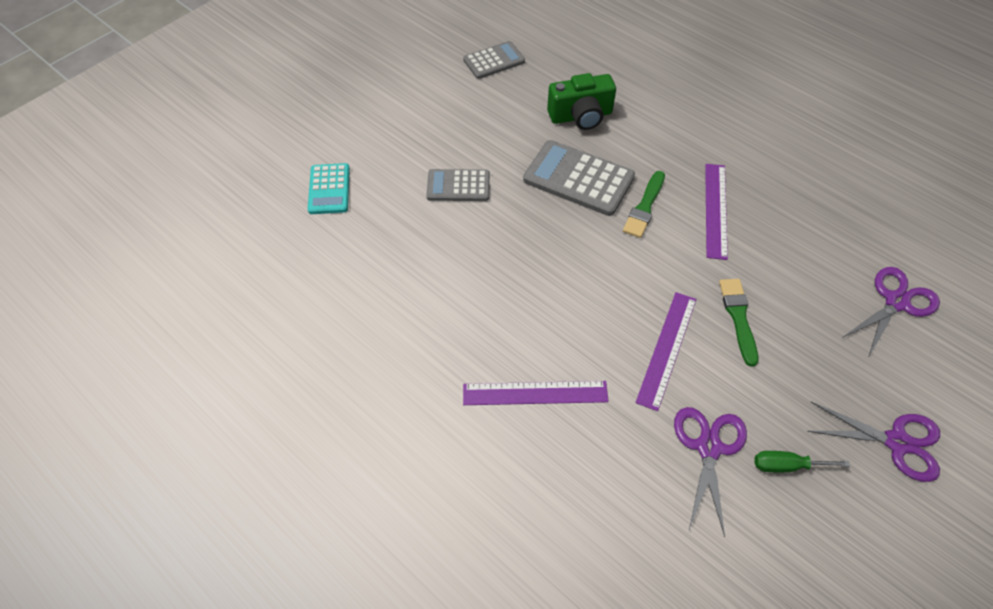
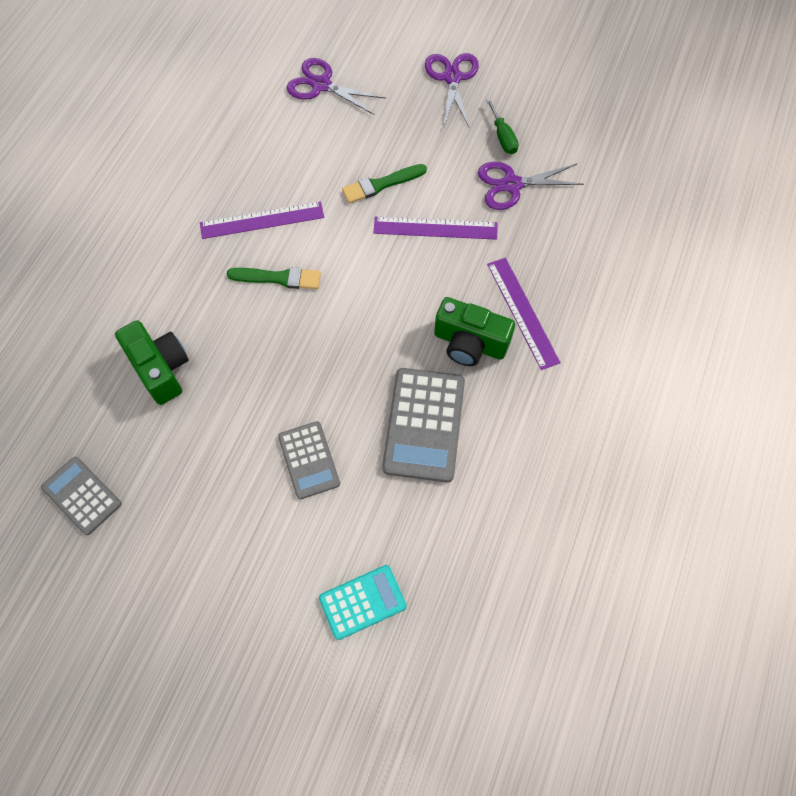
camera: 110 degrees left, 10 degrees up
grey calculator [523,140,635,216] -> grey calculator moved to [382,368,465,483]
none -> green camera [434,297,515,366]

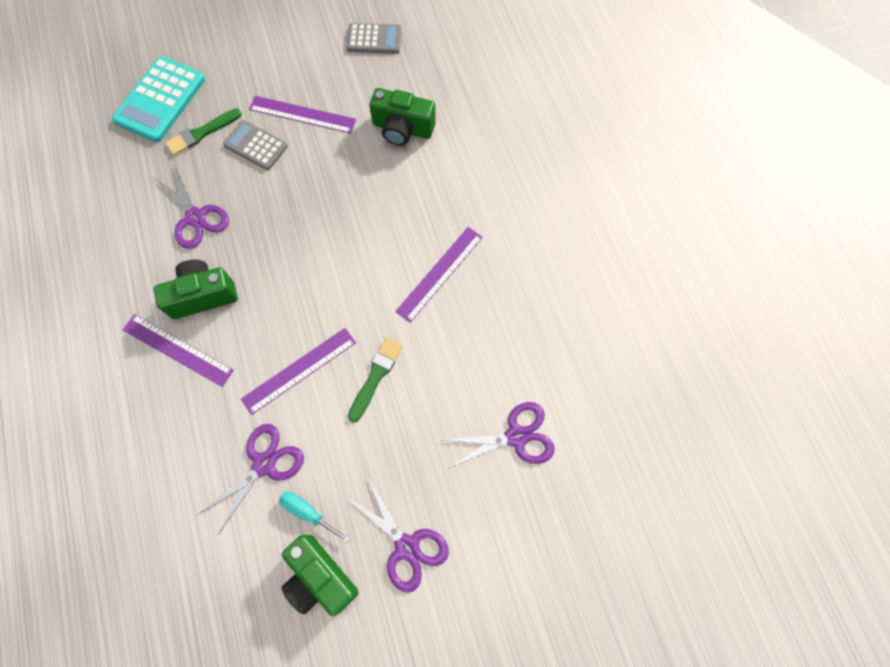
camera: 140 degrees right, 5 degrees up
green brush [227,267,321,289] -> green brush moved to [165,108,242,156]
turquoise calculator [319,565,407,640] -> turquoise calculator [112,56,205,142], size x1.60
grey calculator [382,368,465,483] -> purple scissors [155,164,229,249]
green screwdriver [486,98,518,154] -> turquoise screwdriver [279,492,350,543]
none -> purple ruler [249,96,356,134]
none -> green camera [282,535,358,616]

